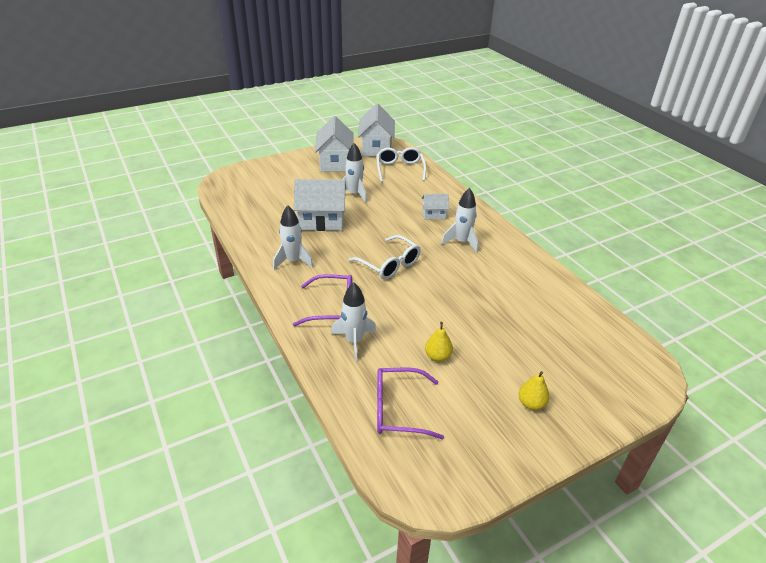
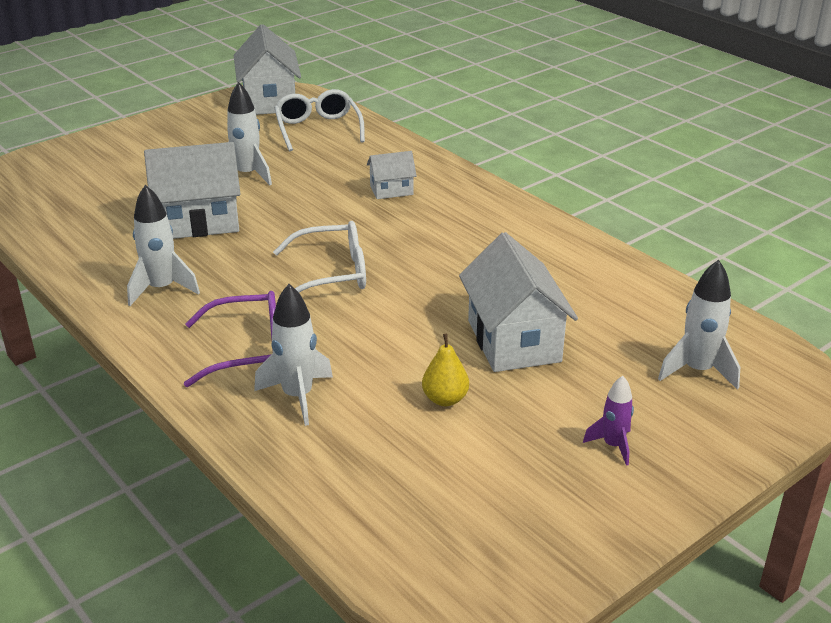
camera: 10 degrees left, 5 degrees down
white house [315,116,354,171] -> white house moved to [459,232,578,372]
white glasses [348,235,421,280] -> white glasses turned 45 degrees counterclockwise [273,221,366,293]
purple glasses [377,368,444,439] -> none
white rocket [441,188,478,253] -> white rocket moved to [658,260,740,390]
yellow pear [519,371,550,410] -> purple rocket [583,376,634,466]

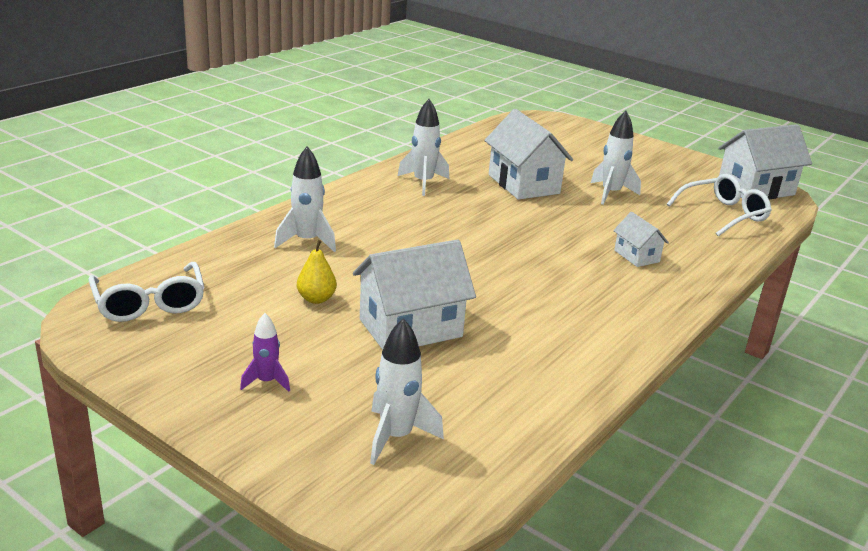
camera: 75 degrees right, 5 degrees down
purple glasses [184,291,276,387] -> none
white glasses [273,221,366,293] -> white glasses moved to [88,262,204,322]

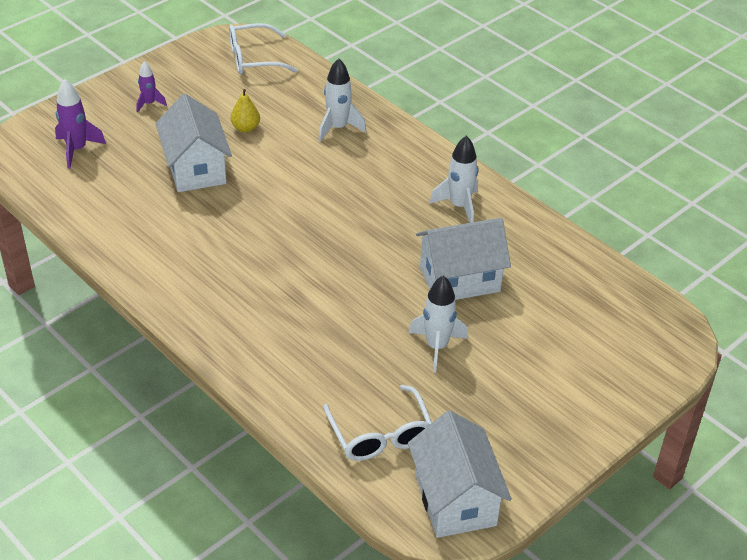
camera: 100 degrees right, 15 degrees up
white rocket [370,318,444,465] -> purple rocket [55,79,106,169]
white house [613,212,669,267] -> none

